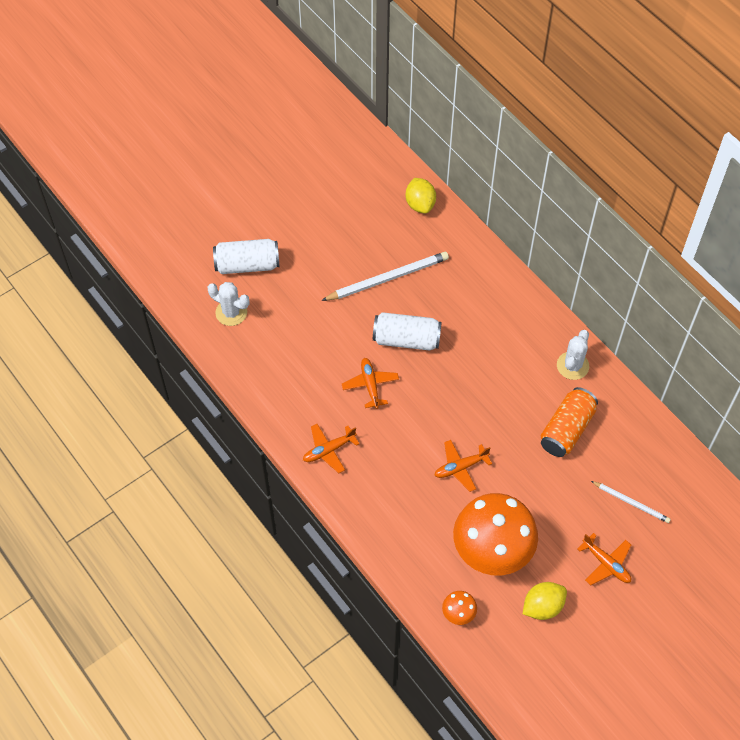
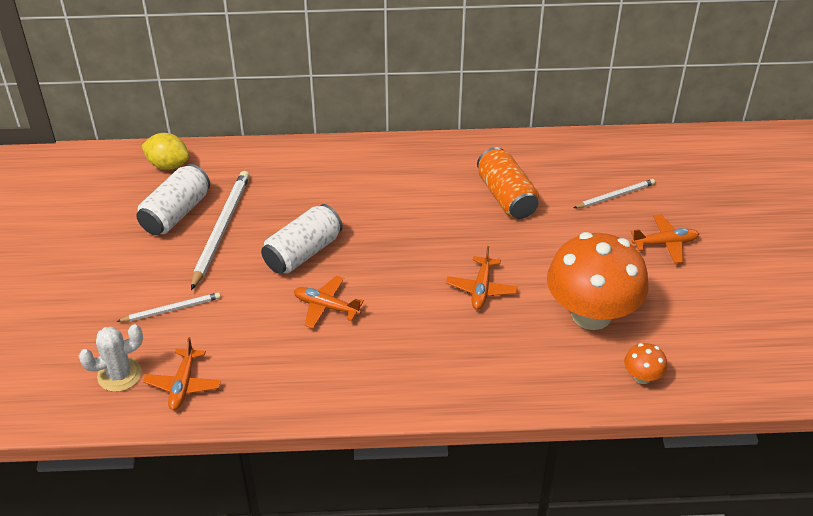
camera: 55 degrees left, 15 degrees down
white can [213,239,279,274] -> white can moved to [136,164,210,235]
orange plane [303,424,359,473] -> orange plane moved to [143,337,221,410]
yellow lemon [523,582,567,620] -> none
white cactus [557,330,589,380] -> none
none -> white pencil [117,292,221,322]

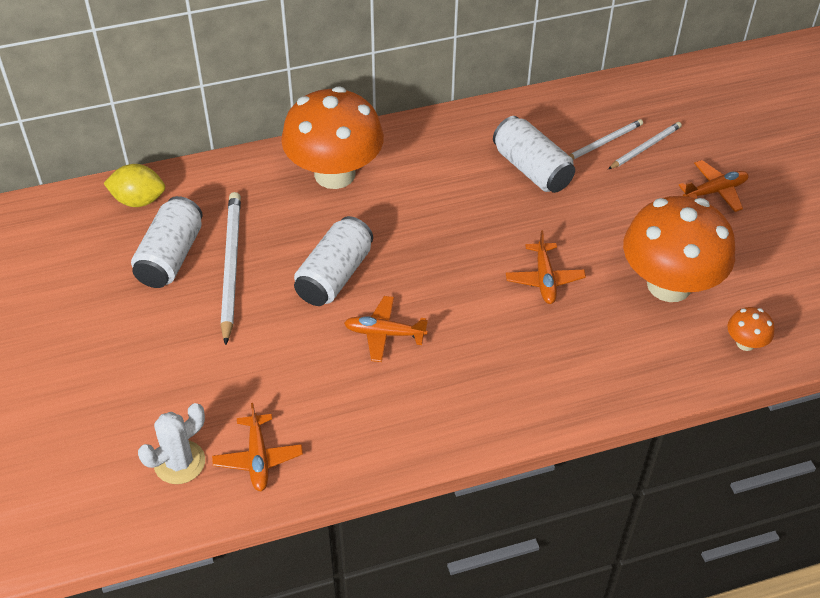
camera: 15 degrees left, 5 degrees up
white pencil [117,292,221,322] -> white pencil moved to [569,119,643,159]
orange can [477,147,539,219] -> white can [493,116,575,193]
none -> orange mushroom [281,86,384,189]

